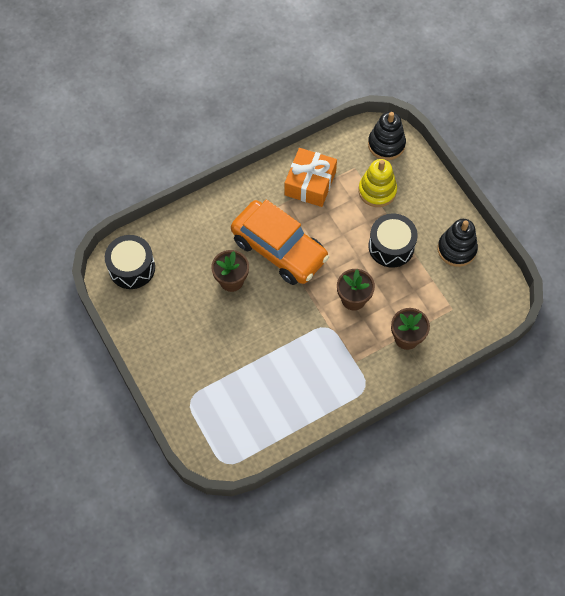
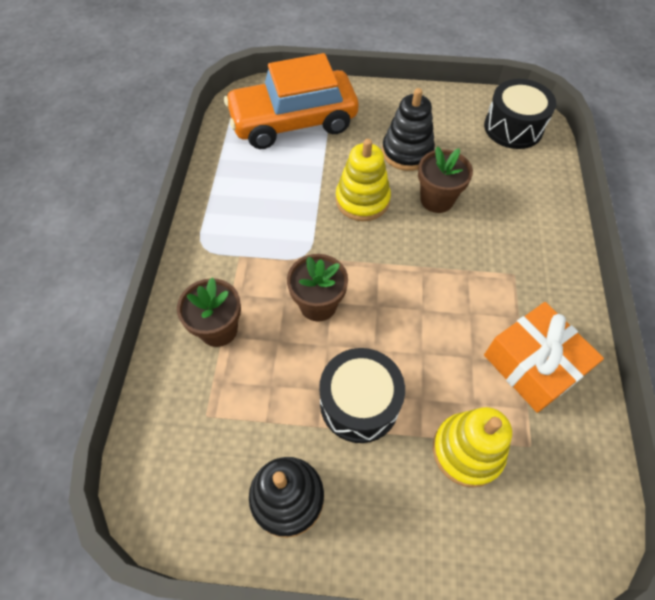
camera: 125 degrees right, 5 degrees down
orange car [231,199,329,285] -> orange car moved to [224,53,359,149]
black stacking toy [368,112,406,160] -> black stacking toy moved to [382,88,435,171]
none -> yellow stacking toy [336,139,391,221]

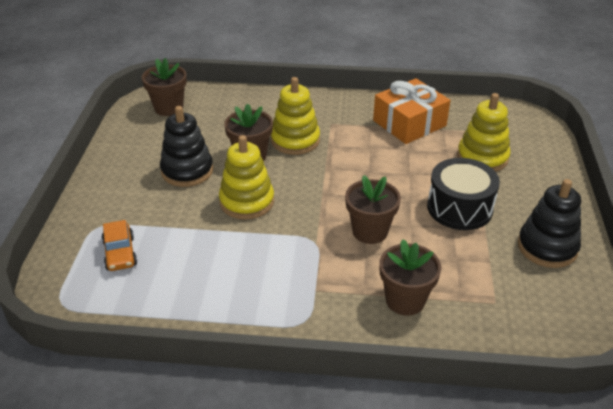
camera: 90 degrees left, 20 degrees down
orange car [224,53,359,149] -> orange car [101,220,137,271], size x0.41
black drum [484,79,556,149] -> brown flower pot [142,58,187,116]
none -> yellow stacking toy [271,77,320,155]

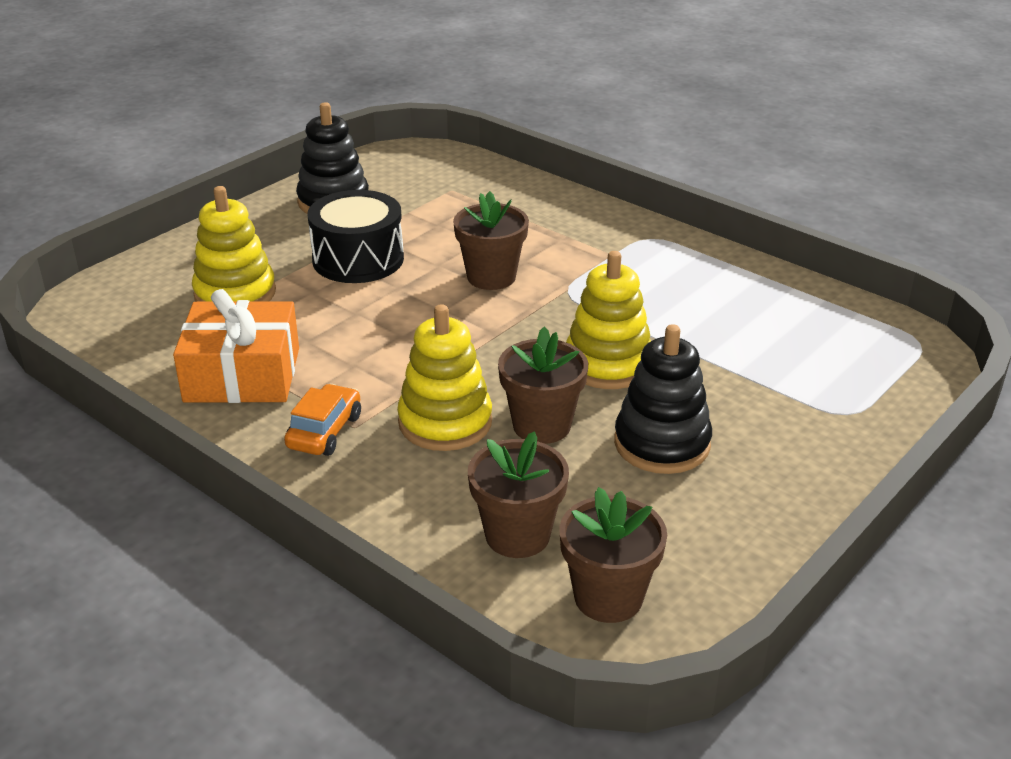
camera: 145 degrees left, 5 degrees down
orange car [101,220,137,271] -> orange car moved to [284,384,361,456]
brown flower pot [380,239,441,316] -> brown flower pot moved to [468,431,569,558]

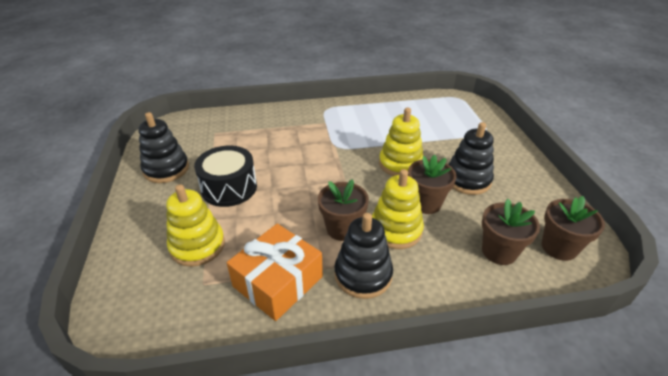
camera: 50 degrees left, 5 degrees up
orange car [284,384,361,456] -> black stacking toy [334,213,393,299]
brown flower pot [453,191,529,290] -> brown flower pot moved to [318,179,369,241]

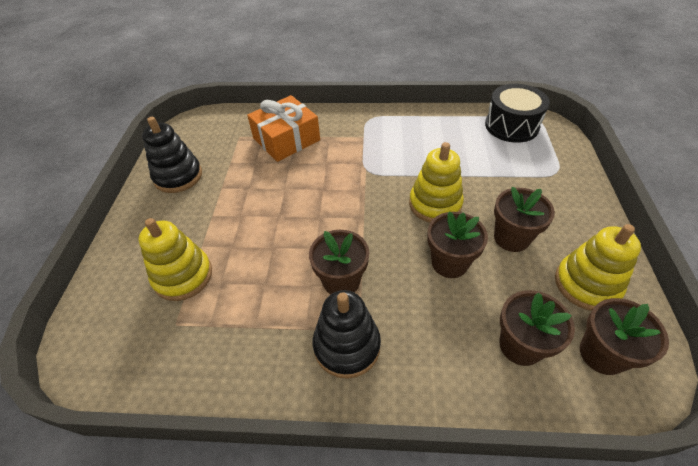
camera: 15 degrees right, 10 degrees up
black drum [194,146,257,207] -> black drum moved to [485,84,550,143]
orange gift [227,224,323,321] -> orange gift moved to [247,95,320,162]
yellow stacking toy [372,169,424,249] -> yellow stacking toy moved to [555,224,641,311]
black stacking toy [448,122,494,195] -> brown flower pot [494,187,555,252]

